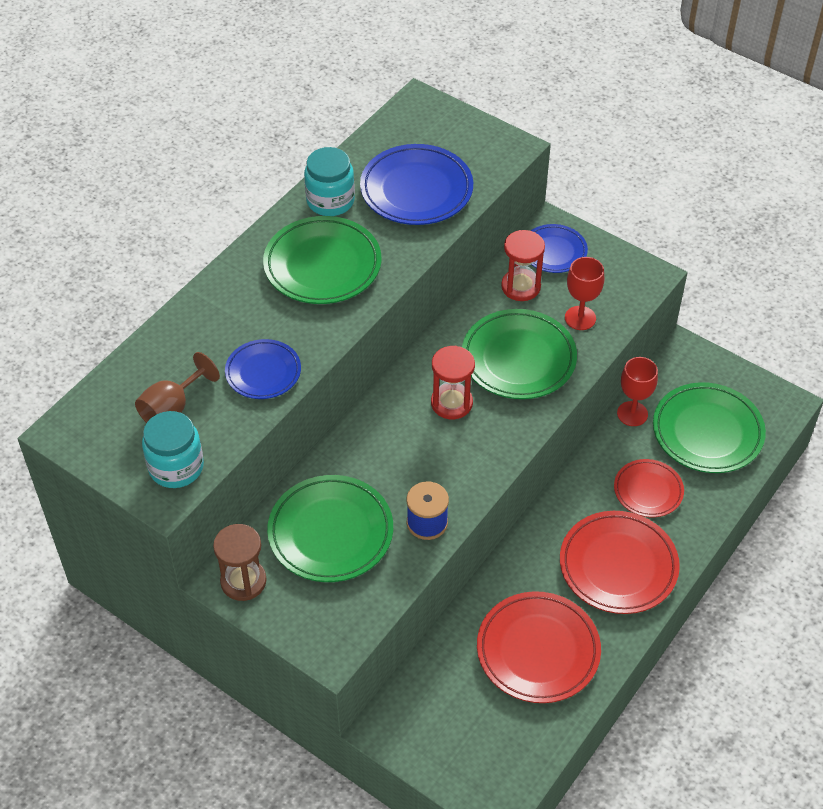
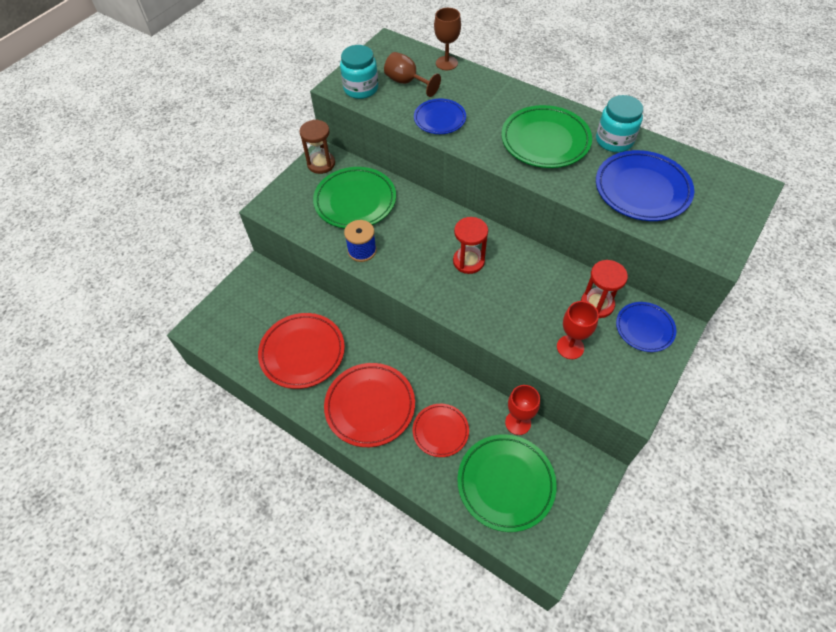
camera: 90 degrees right, 5 degrees up
green plate [462,309,577,399] -> none
none -> brown goblet [434,8,461,70]

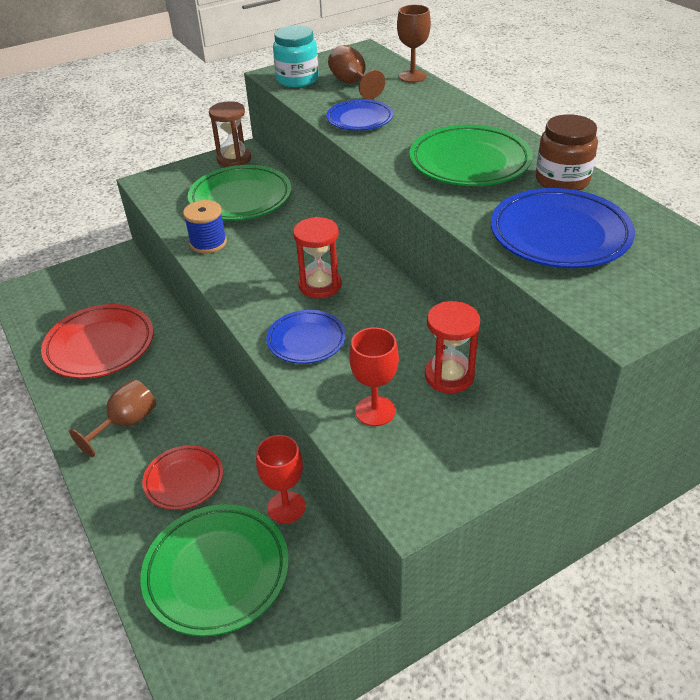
camera: 25 degrees right, 15 degrees down
red plate [324,363,415,447] -> brown goblet [69,379,156,457]
turquoise jar [596,95,643,152] -> brown jar [536,114,598,191]
blue plate [616,302,676,352] -> blue plate moved to [266,310,346,364]

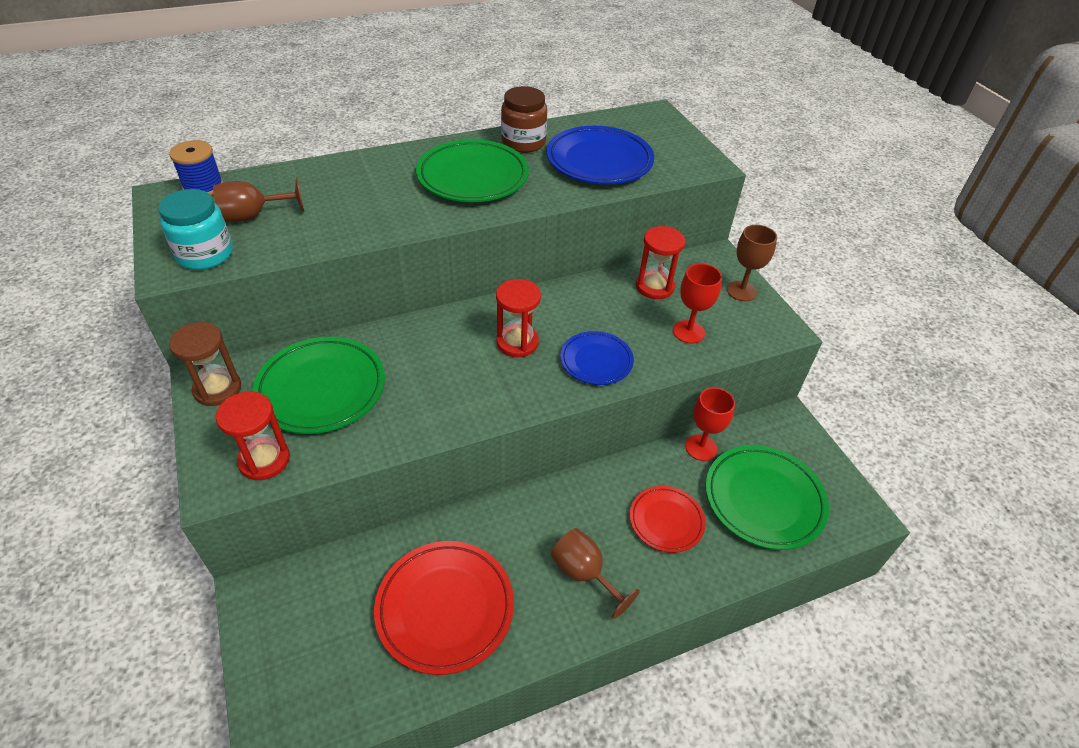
camera: 85 degrees left, 5 degrees up
blue spool [183,200,227,254] -> blue spool moved to [169,140,224,195]
blue plate [326,99,393,131] -> none
brown goblet [397,5,431,83] -> brown goblet moved to [727,225,777,301]
none -> red hourglass [216,391,290,480]

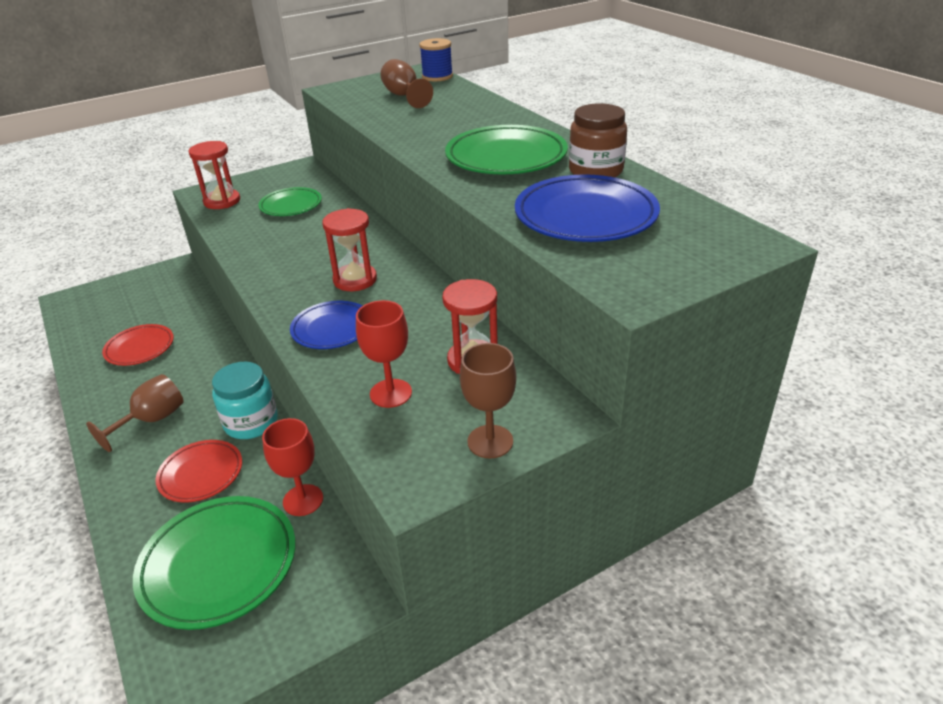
camera: 85 degrees right, 10 degrees down
turquoise jar [158,189,233,270] -> turquoise jar moved to [212,362,278,439]
brown hourglass [169,322,241,406] -> none
green plate [253,337,385,434] -> green plate [258,187,322,216], size x0.61
red plate [374,541,514,675] -> red plate [102,324,174,366], size x0.61

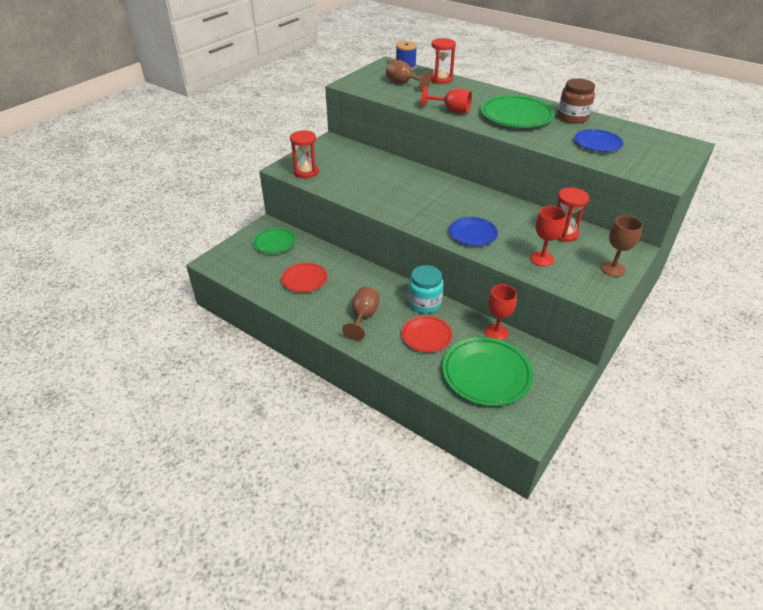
camera: 25 degrees left, 5 degrees up
green plate [258,187,322,216] -> green plate moved to [253,228,296,254]
red hourglass [322,208,377,291] -> red hourglass moved to [431,38,456,84]
blue plate [515,175,660,242] -> blue plate [574,129,624,152], size x0.61
none -> red goblet [421,86,472,113]

